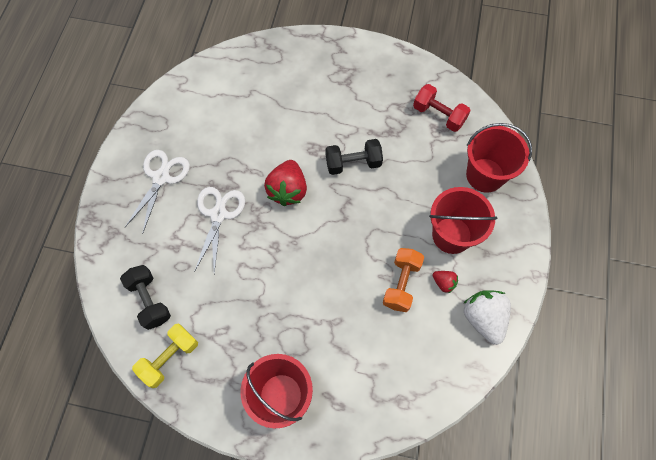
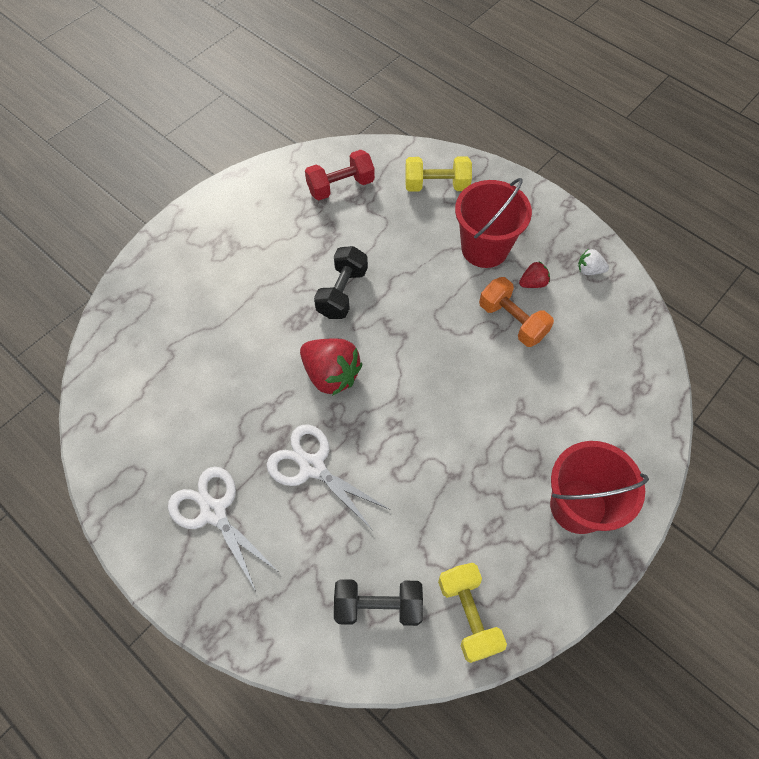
camera: 60 degrees left, 5 degrees down
white strawberry [463,290,511,345] -> white strawberry [578,249,609,275], size x0.50
red bucket [466,123,532,193] -> yellow dumbbell [405,157,472,192]

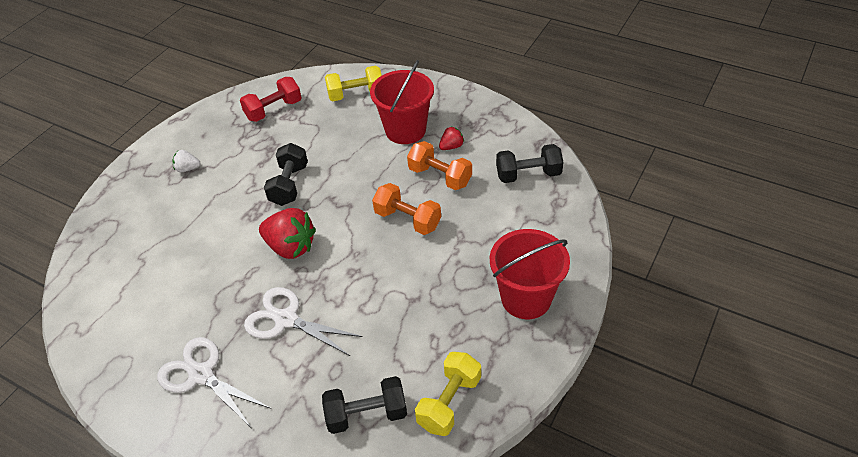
camera: 10 degrees left, 15 degrees down
yellow dumbbell [438,563,507,663] -> yellow dumbbell turned 60 degrees clockwise [415,352,481,436]
white strawberry [578,249,609,275] -> white strawberry moved to [173,150,200,172]
none -> orange dumbbell [372,183,441,235]
none -> black dumbbell [496,144,563,183]

